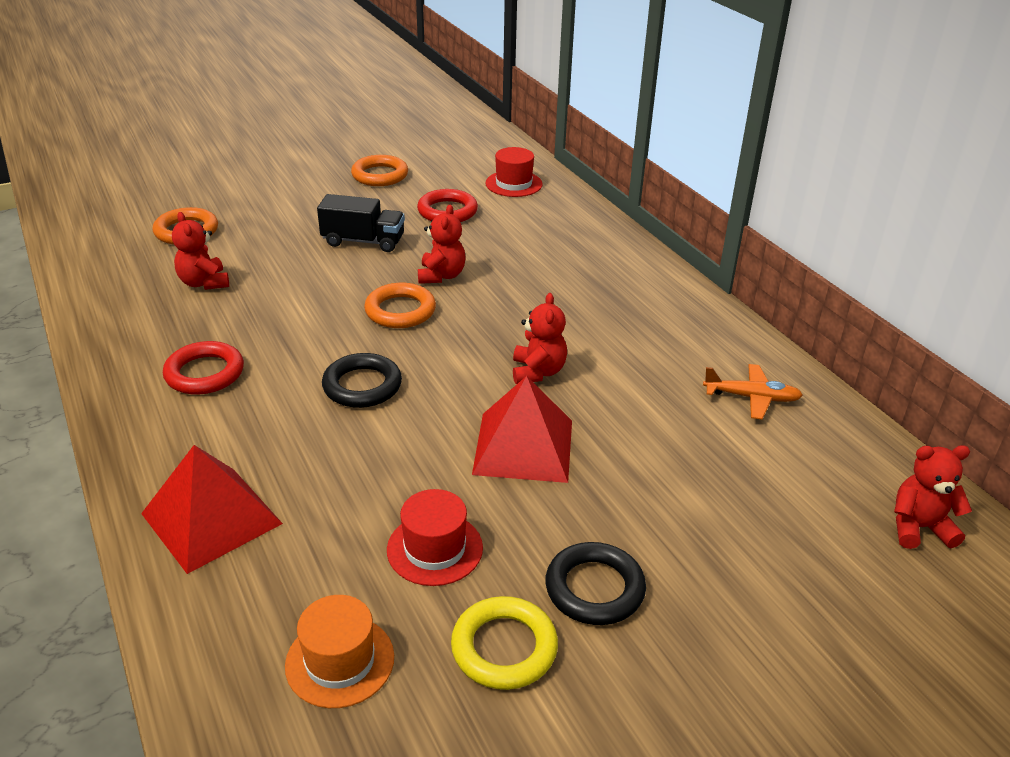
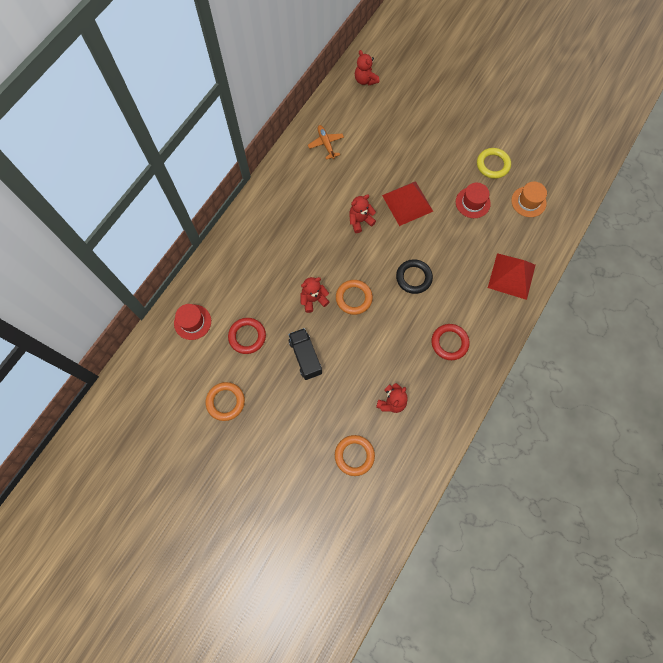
camera: 120 degrees left, 35 degrees up
black ring [545,542,646,625] -> none

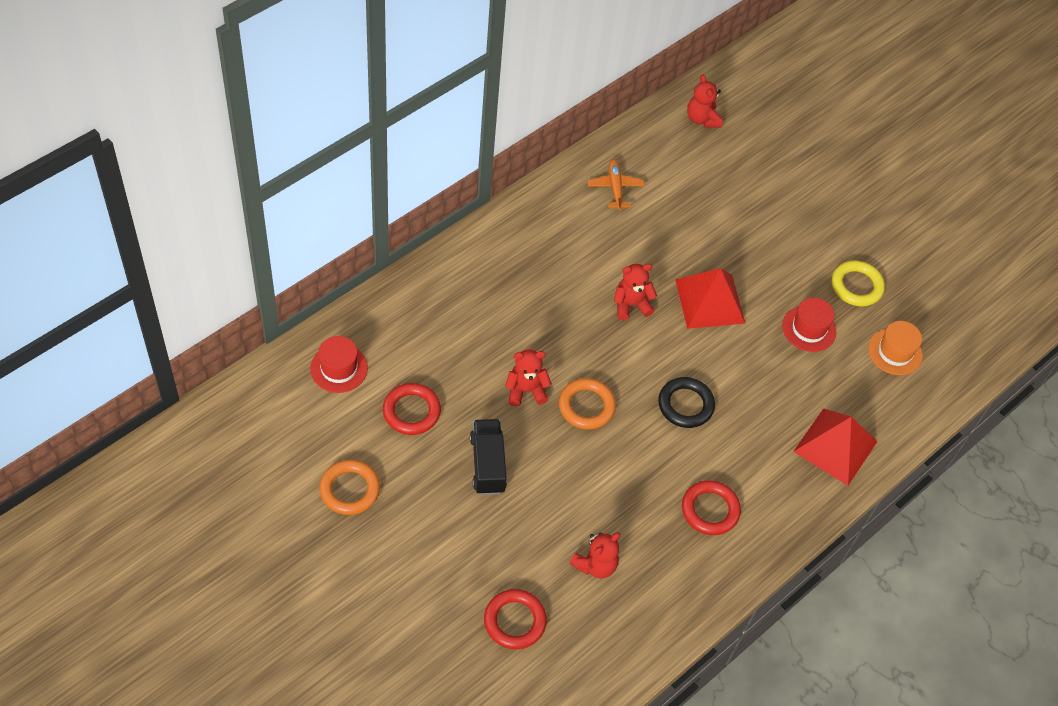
camera: 10 degrees right, 15 degrees down
orange ring [335,435,375,476] -> red ring [484,589,547,649]

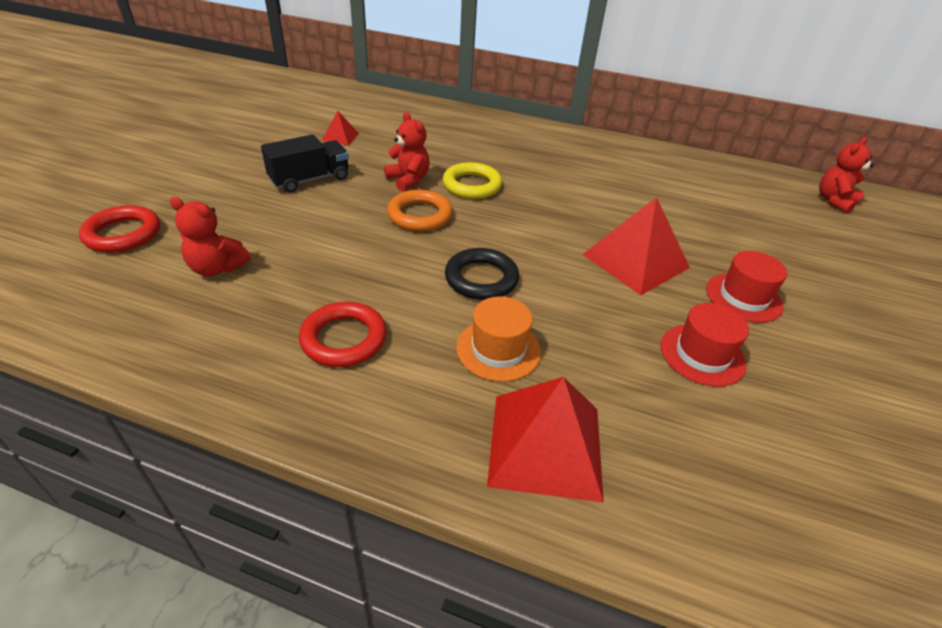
camera: 65 degrees right, 15 degrees down
red hat [310,336,368,393] -> red hat moved to [706,251,787,323]
orange ring [319,460,380,515] -> none
red ring [383,383,441,435] -> red pyramid [322,111,359,145]
orange plane [588,159,645,210] -> none
red teddy bear [614,264,657,320] -> none
yellow ring [832,261,885,306] -> yellow ring moved to [443,162,502,199]
orange hat [868,321,923,375] -> orange hat moved to [456,296,541,382]

